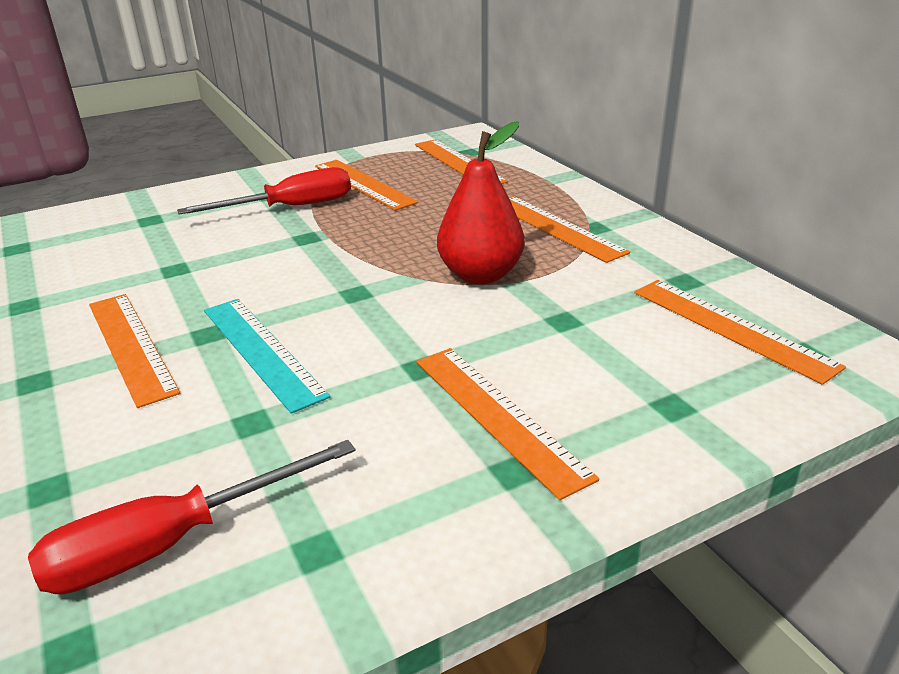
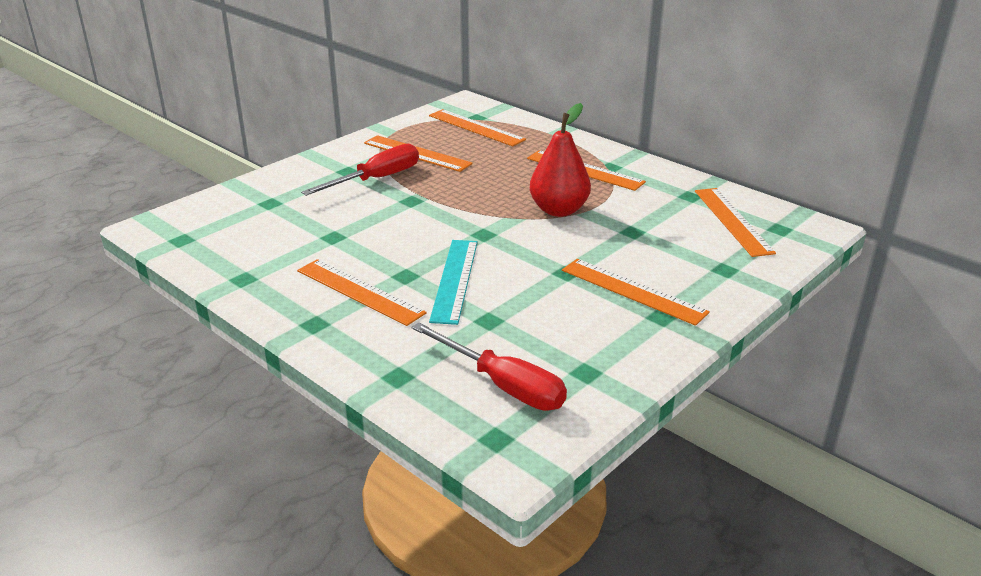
camera: 20 degrees left, 0 degrees up
red screwdriver [28,440,356,595] -> red screwdriver turned 90 degrees counterclockwise [412,323,567,411]
turquoise ruler [204,299,330,414] -> turquoise ruler turned 60 degrees clockwise [429,240,478,325]
orange ruler [634,280,846,385] -> orange ruler turned 45 degrees clockwise [695,188,776,257]

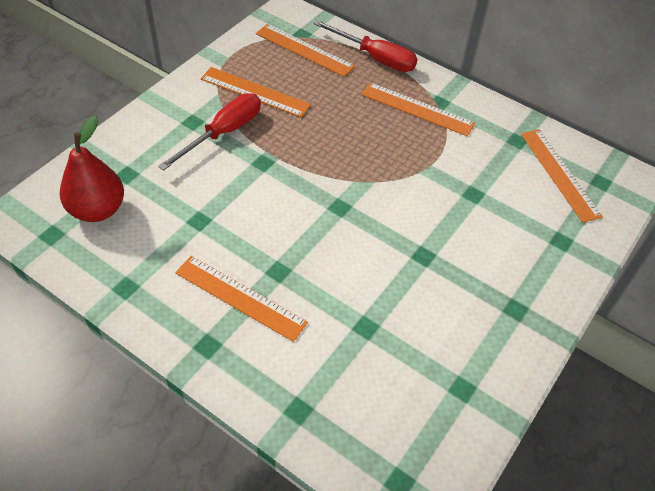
camera: 10 degrees left, 20 degrees up
red screwdriver [412,323,567,411] -> red screwdriver moved to [313,20,418,72]
turquoise ruler [429,240,478,325] -> none
red pear [530,103,591,217] -> red pear moved to [60,116,124,222]
orange ruler [562,259,710,326] -> none

